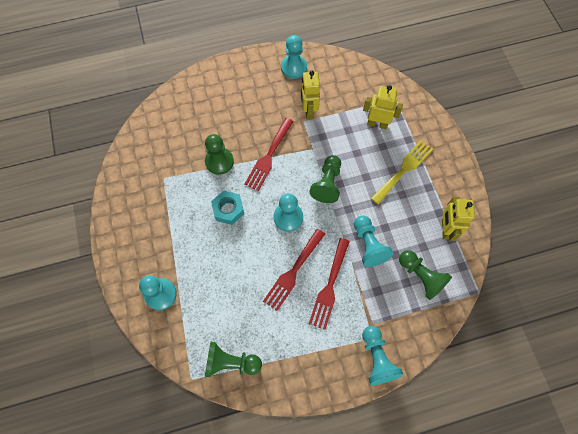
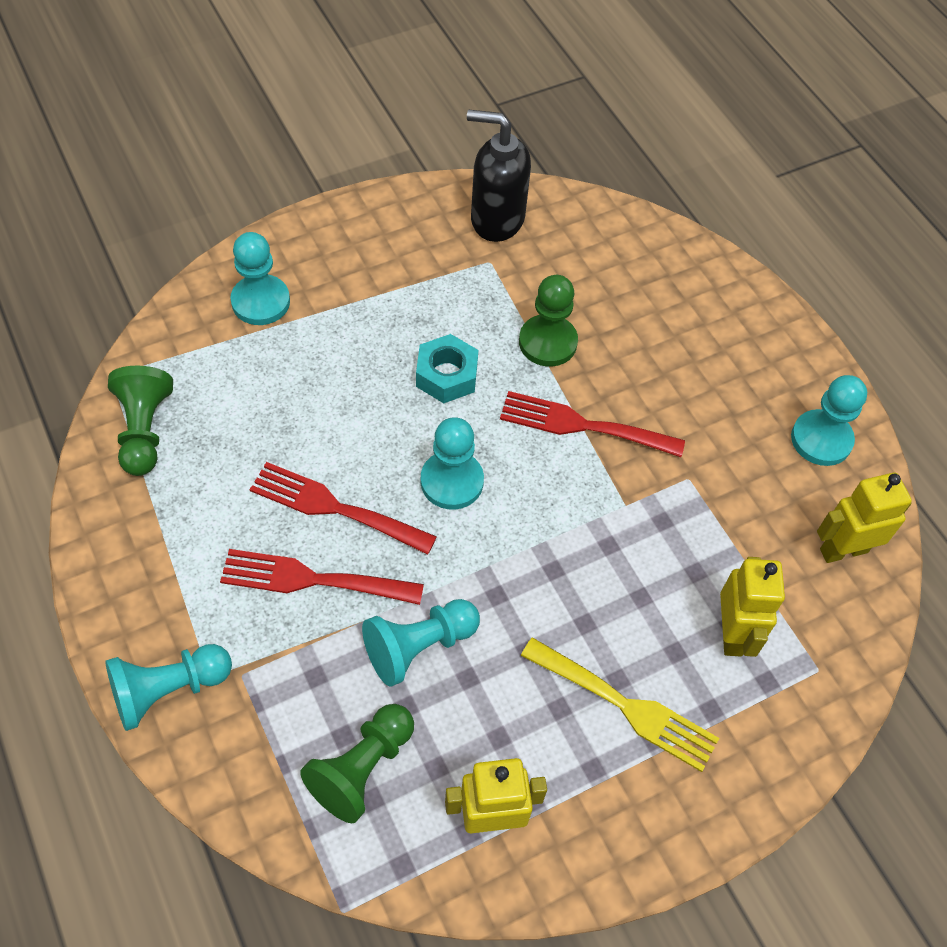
camera: 75 degrees right, 10 degrees down
yellow robot [301,71,320,120] -> yellow robot moved to [817,472,912,563]
green pawn [310,155,341,203] -> none
none -> black soap dispenser [467,110,531,242]

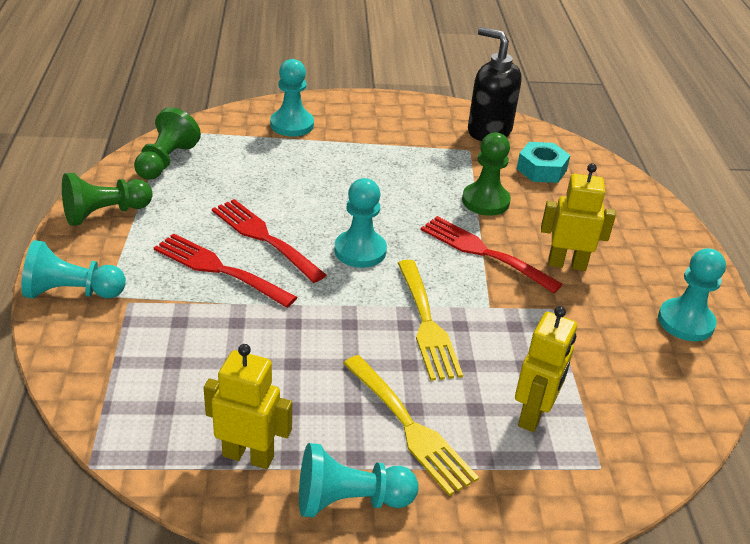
camera: 25 degrees right, 20 degrees down
green pawn [300,704,414,823] -> green pawn moved to [62,173,153,226]
turquoise pawn [362,599,480,686] -> turquoise pawn moved to [299,443,419,517]
turquoise nut [416,334,478,403] -> turquoise nut moved to [517,142,570,183]
yellow robot [817,472,912,563] -> yellow robot moved to [541,163,616,271]
none -> yellow fork [398,260,463,381]

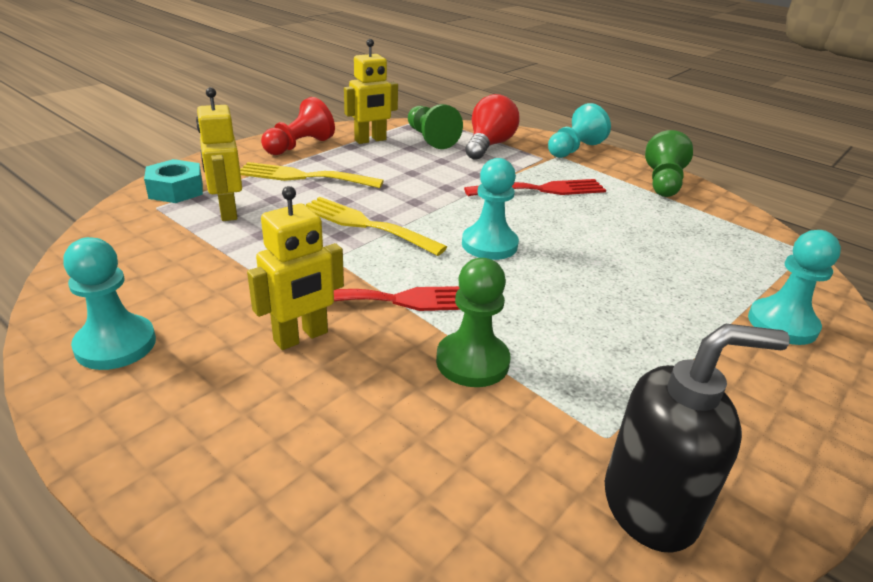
camera: 135 degrees right, 5 degrees down
green pawn [134,107,201,180] -> green pawn moved to [408,104,463,149]
red fork [212,199,326,283] -> none
turquoise pawn [299,443,419,517] -> red pawn [261,97,335,155]
turquoise nut [517,142,570,183] -> turquoise nut moved to [144,159,203,203]
none -> red light bulb [465,94,519,160]

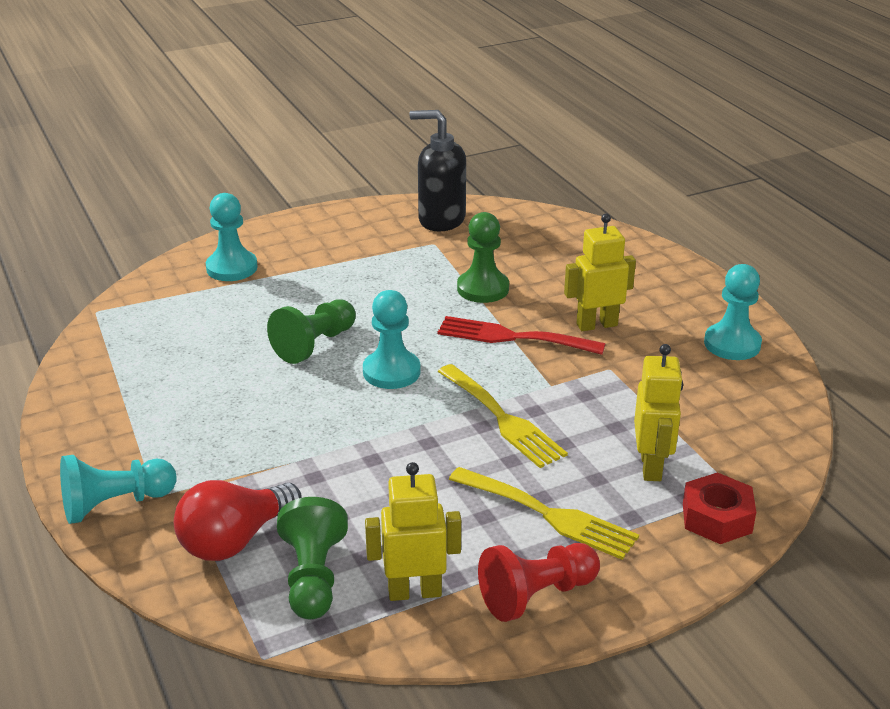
camera: 155 degrees left, 0 degrees up
turquoise nut [144,159,203,203] -> red nut [683,472,756,544]
red fork [464,179,606,196] -> none
green pawn [645,130,693,197] -> green pawn moved to [267,299,356,364]

